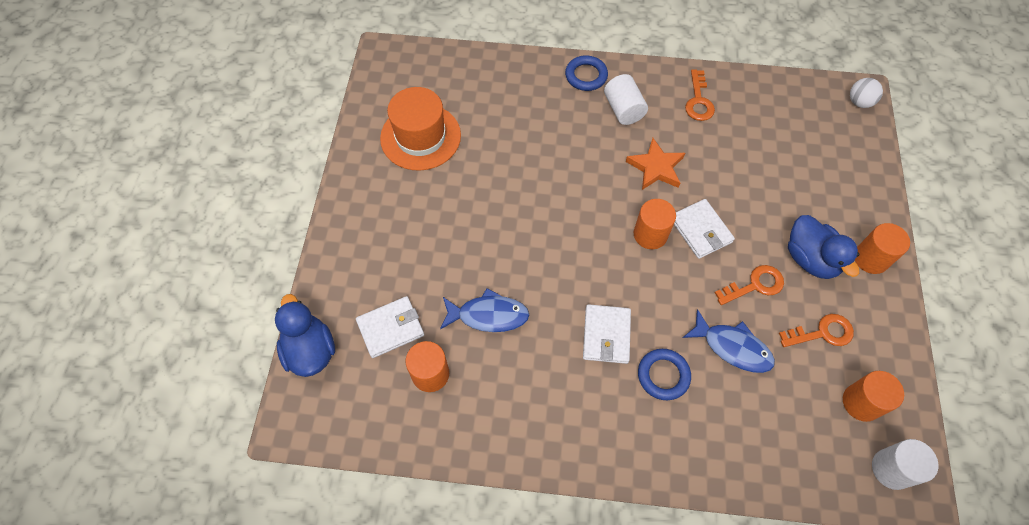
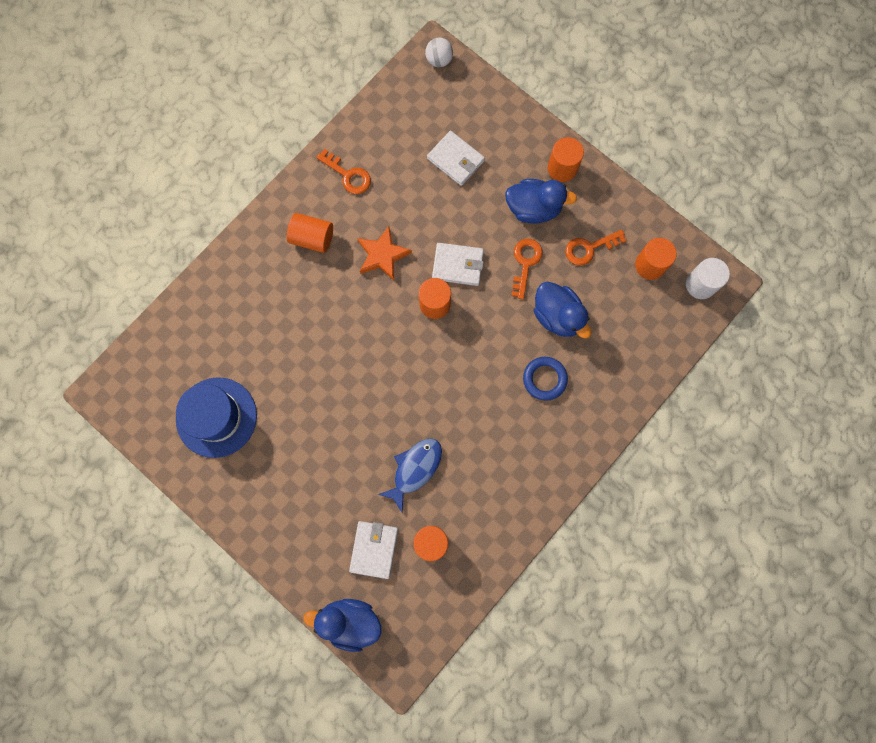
camera: 55 degrees left, 15 degrees up
orange hat [380,87,461,171] -> blue hat [176,377,257,458]
blue ring [565,56,608,91] -> none
white wallet [583,304,631,364] -> white wallet moved to [427,131,485,186]
white cylinder [604,74,648,125] -> orange cylinder [287,213,333,253]
blue fish [683,309,775,373] -> blue duck [534,282,591,339]
orange key [779,314,854,347] -> orange key turned 135 degrees counterclockwise [565,230,626,265]

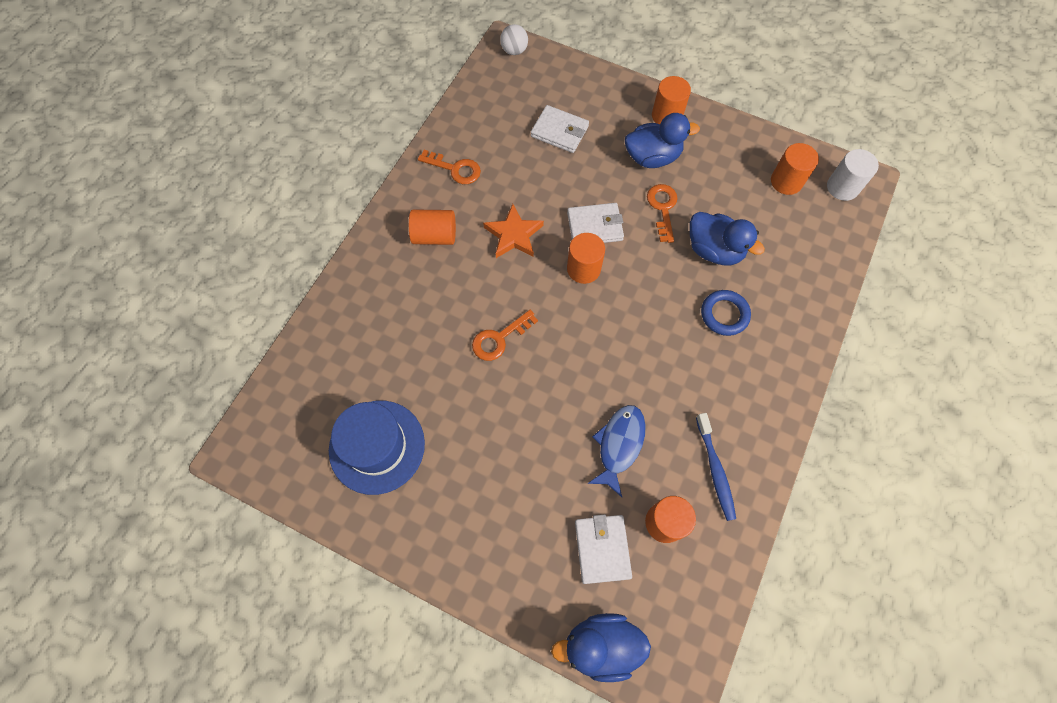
camera: 15 degrees left, 10 degrees down
orange key [565,230,626,265] -> orange key moved to [472,310,538,361]
none -> blue toothbrush [696,413,736,521]

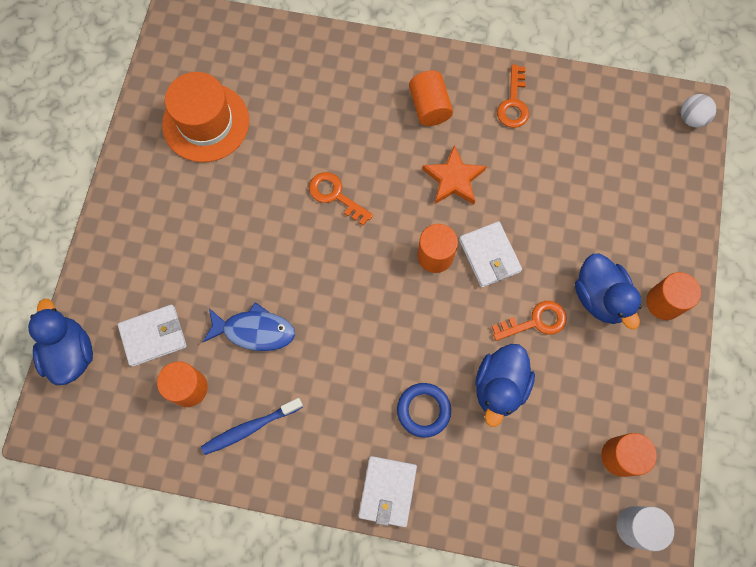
camera: 75 degrees right, 5 degrees up
blue hat [329,401,425,495] -> orange hat [162,72,249,162]
white wallet [531,105,589,153] -> white wallet moved to [358,456,417,527]

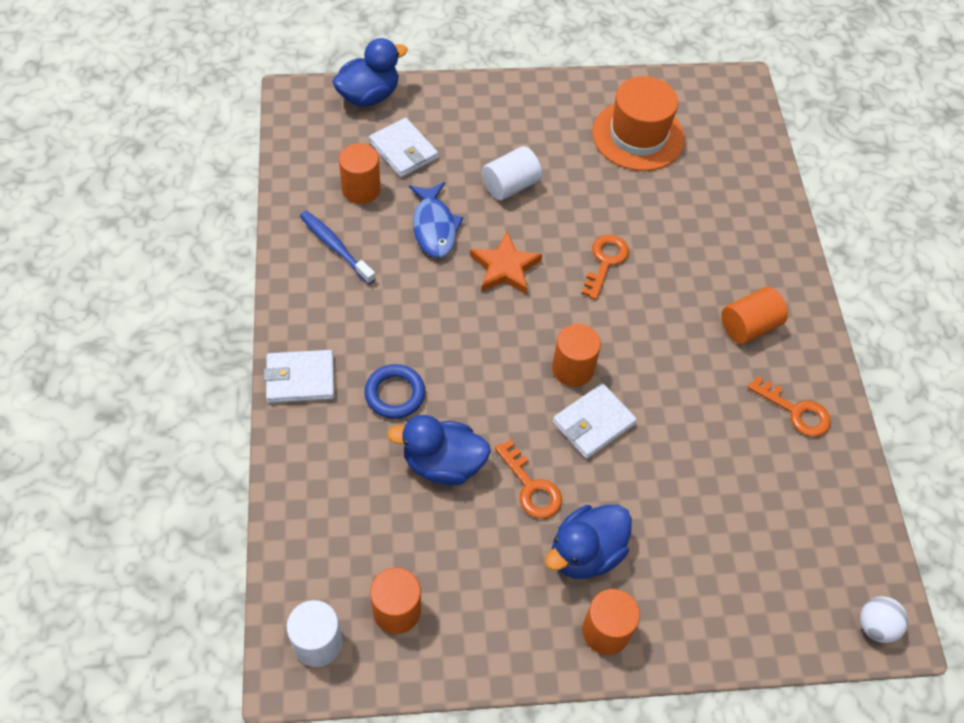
camera: 70 degrees right, 15 degrees down
orange star [422,145,487,204] -> orange star moved to [470,231,542,295]
orange key [497,64,529,128] -> orange key turned 135 degrees counterclockwise [748,376,831,437]
none -> white cylinder [482,146,542,201]

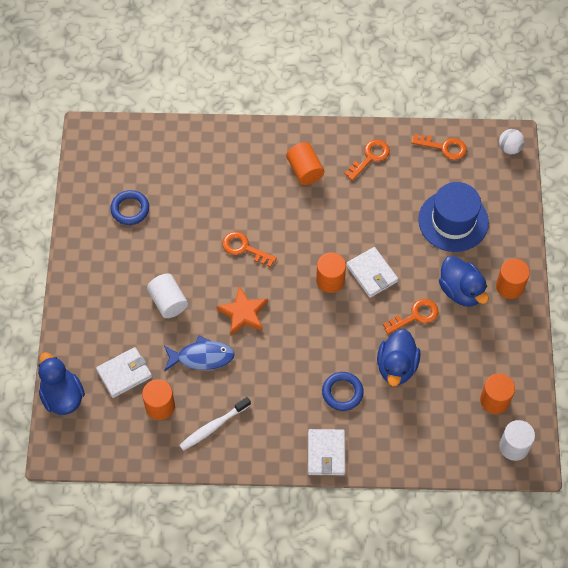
camera: 80 degrees left, 5 degrees up
blue toothbrush [300,210,376,284] -> white toothbrush [179,397,251,451]
orange hat [592,76,685,171] -> blue ring [110,190,149,225]
none -> orange key [411,134,467,160]
none -> blue hat [418,182,489,252]

